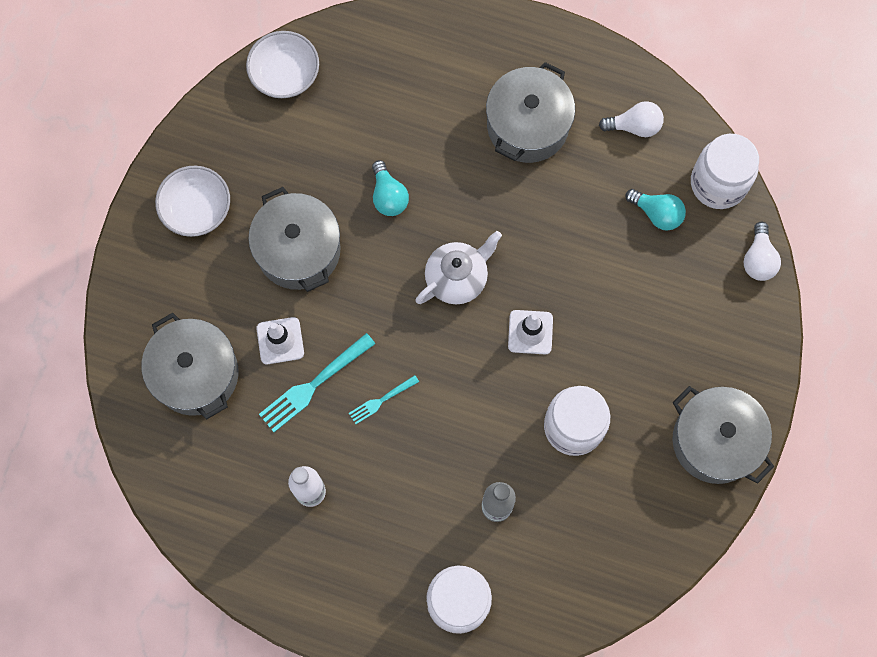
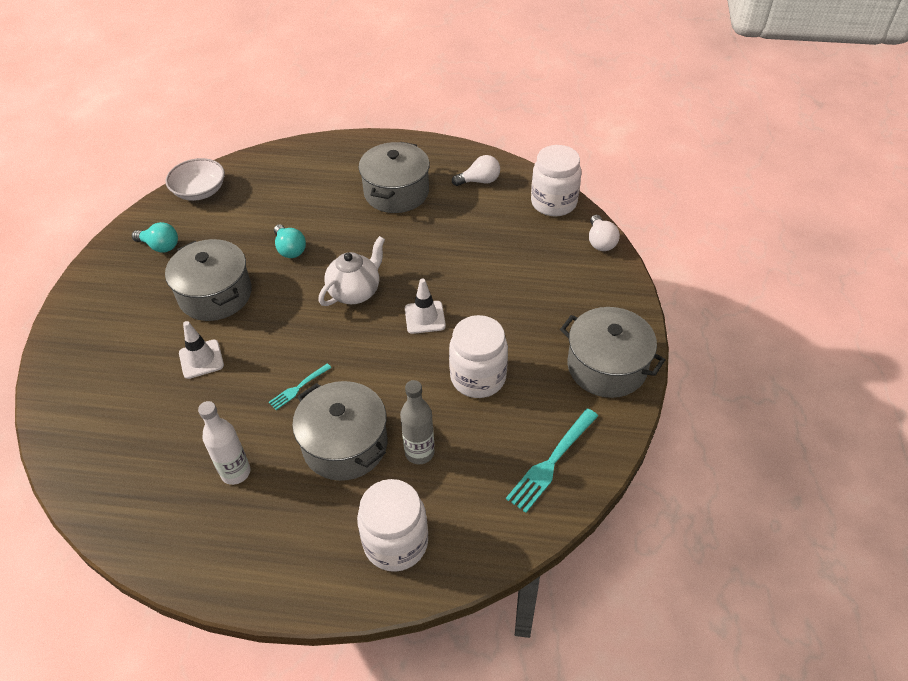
camera: 10 degrees left, 25 degrees down
grey pot [142,313,238,420] -> grey pot moved to [292,381,387,481]
white bowl [155,166,230,237] -> none
turquoise fork [259,333,375,432] -> turquoise fork moved to [506,408,598,513]
turquoise light bulb [625,189,686,231] -> turquoise light bulb moved to [132,222,178,253]

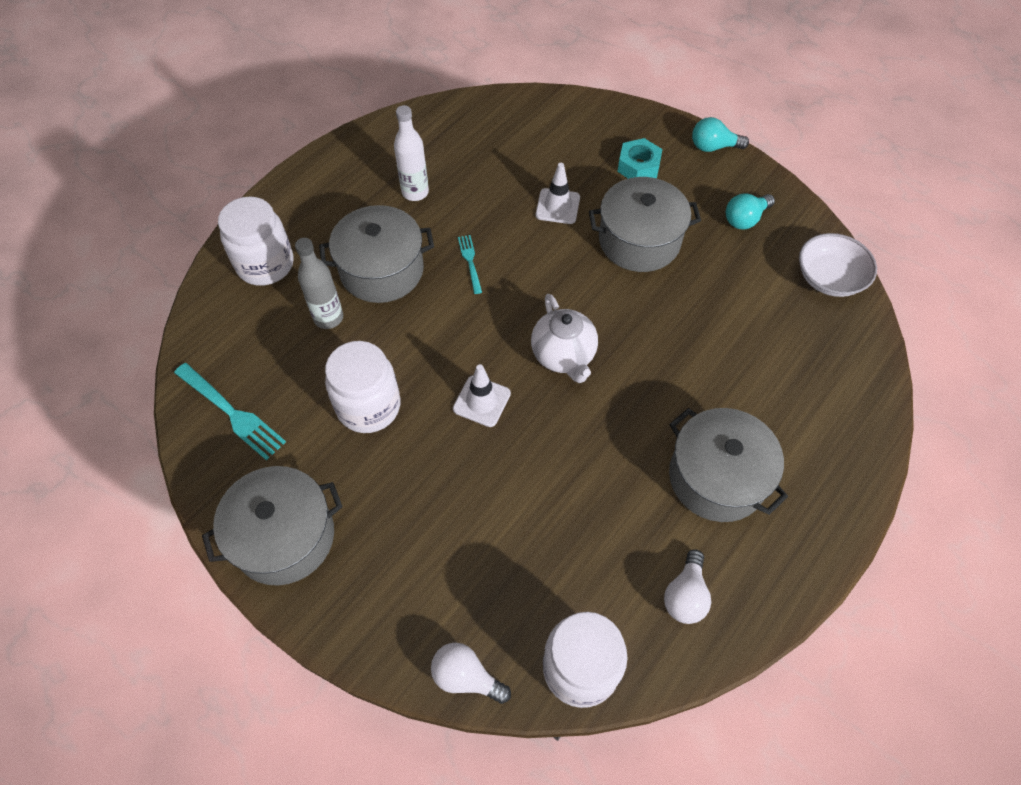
camera: 120 degrees right, 10 degrees up
turquoise light bulb [274,224,306,258] -> turquoise light bulb moved to [692,117,749,152]
turquoise fork [506,408,598,513] -> turquoise fork turned 150 degrees clockwise [174,363,286,460]
none -> turquoise nut [617,138,663,179]

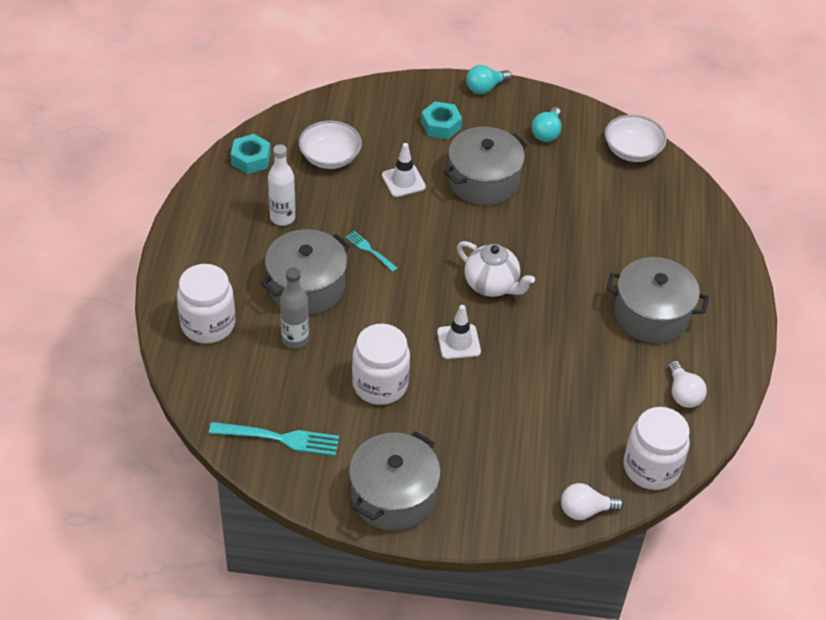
camera: 35 degrees left, 10 degrees down
none -> turquoise nut [231,134,271,174]
none -> white bowl [299,120,362,169]

